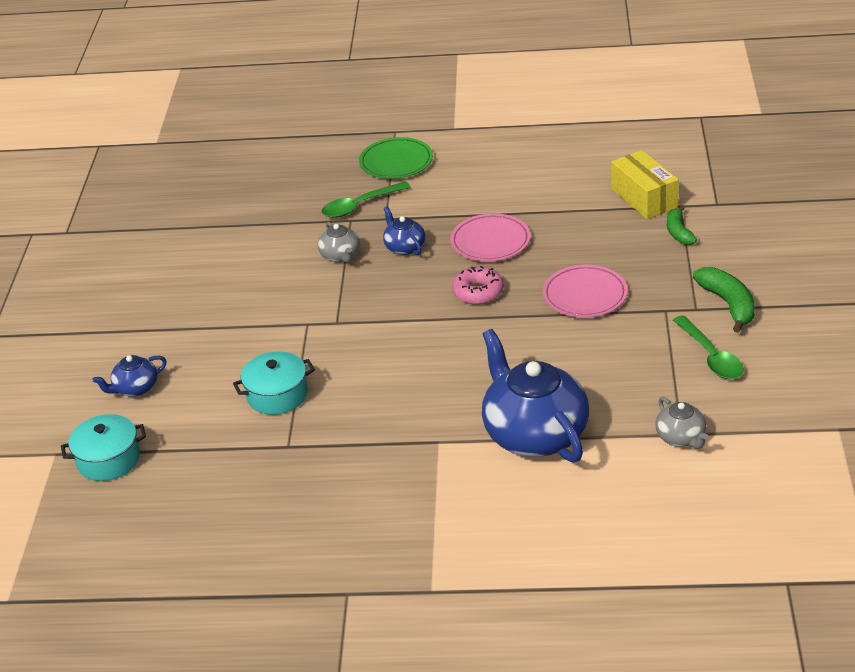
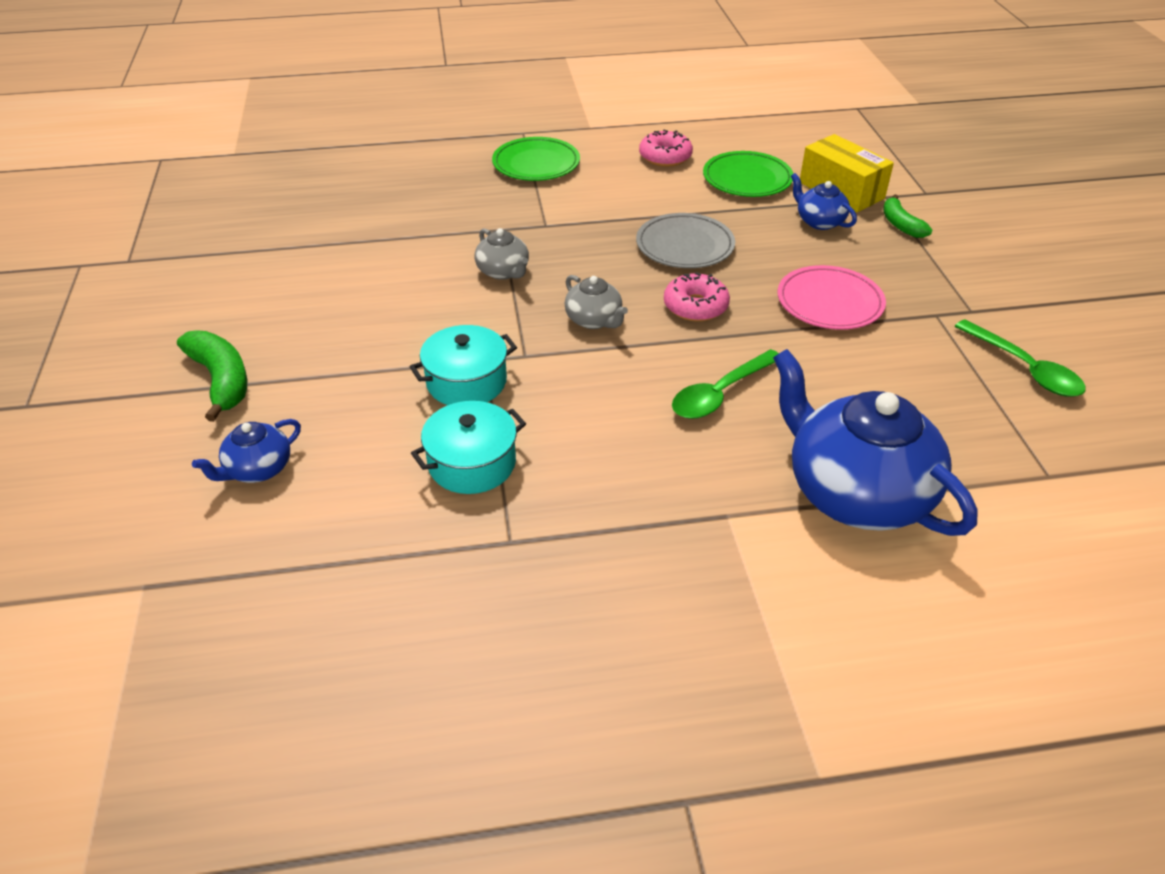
camera: 15 degrees left, 5 degrees up
turquoise pot [61,414,146,481] -> turquoise pot moved to [410,325,517,405]
green spoon [321,182,411,218] -> green spoon moved to [672,349,779,419]
blue teapot [383,206,425,255] -> blue teapot moved to [791,173,857,230]
pink plate [450,213,531,262] -> grey plate [636,213,735,268]
grey teapot [655,397,708,449] -> grey teapot moved to [565,275,628,329]
green banana [693,267,755,333] -> green banana moved to [177,330,247,422]
none -> pink donut [639,130,693,167]
none -> green plate [703,151,793,197]

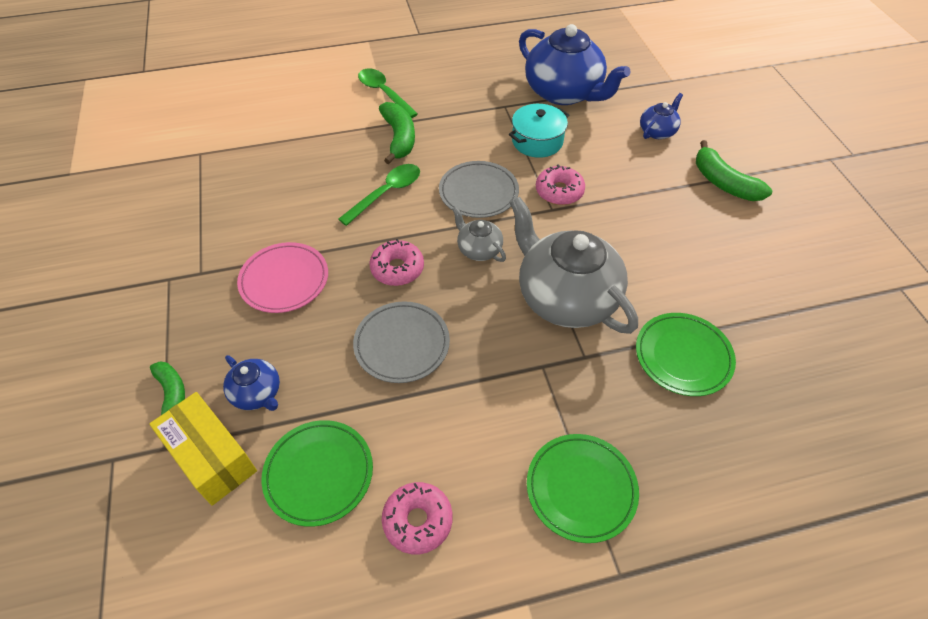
camera: 175 degrees right, 10 degrees up
turquoise pot [410,325,517,405] -> pink donut [536,164,585,205]
grey teapot [475,228,529,280] -> grey teapot [510,197,638,334], size x2.14
blue teapot [773,349,978,536] -> blue teapot moved to [519,24,631,105]
green spoon [955,319,1086,397] -> green spoon moved to [358,68,418,118]
none -> green banana [379,102,415,164]
none -> grey plate [439,161,519,218]
none -> green plate [636,313,736,396]

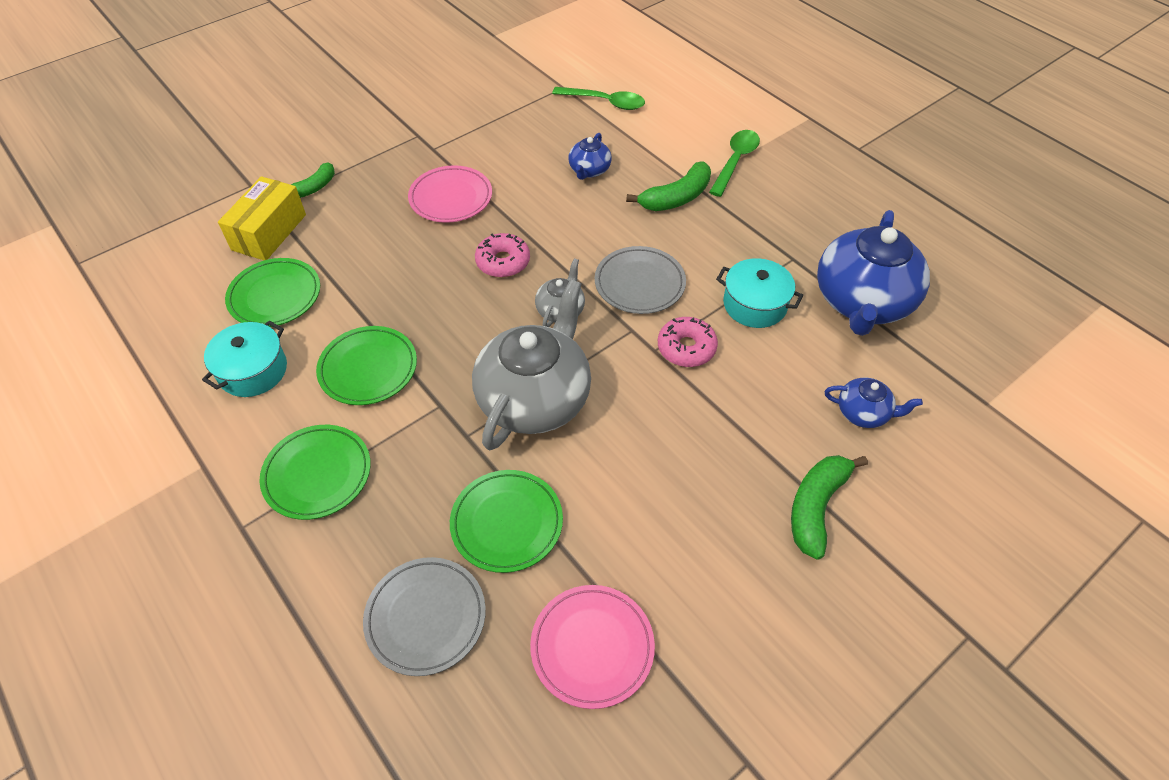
camera: 65 degrees right, 0 degrees up
blue teapot [223,355,280,411] -> blue teapot moved to [568,133,612,180]
green spoon [338,164,420,226] -> green spoon moved to [552,87,645,110]
grey plate [353,301,450,383] -> grey plate moved to [363,557,486,676]
pink donut [382,482,453,554] -> turquoise pot [202,320,287,397]
none -> green plate [316,326,417,405]
none -> pink plate [530,585,655,709]

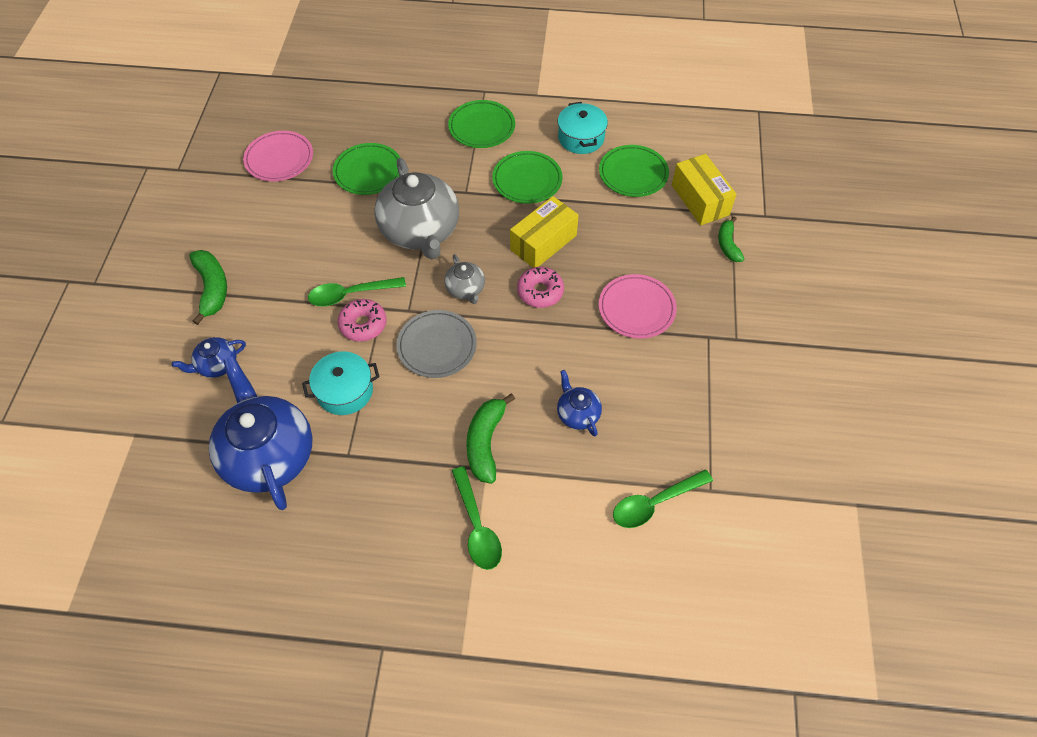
camera: 135 degrees right, 5 degrees up
grey plate [363,557,486,676] -> none
none -> green spoon [308,277,406,306]
none -> yellow box [510,196,579,268]

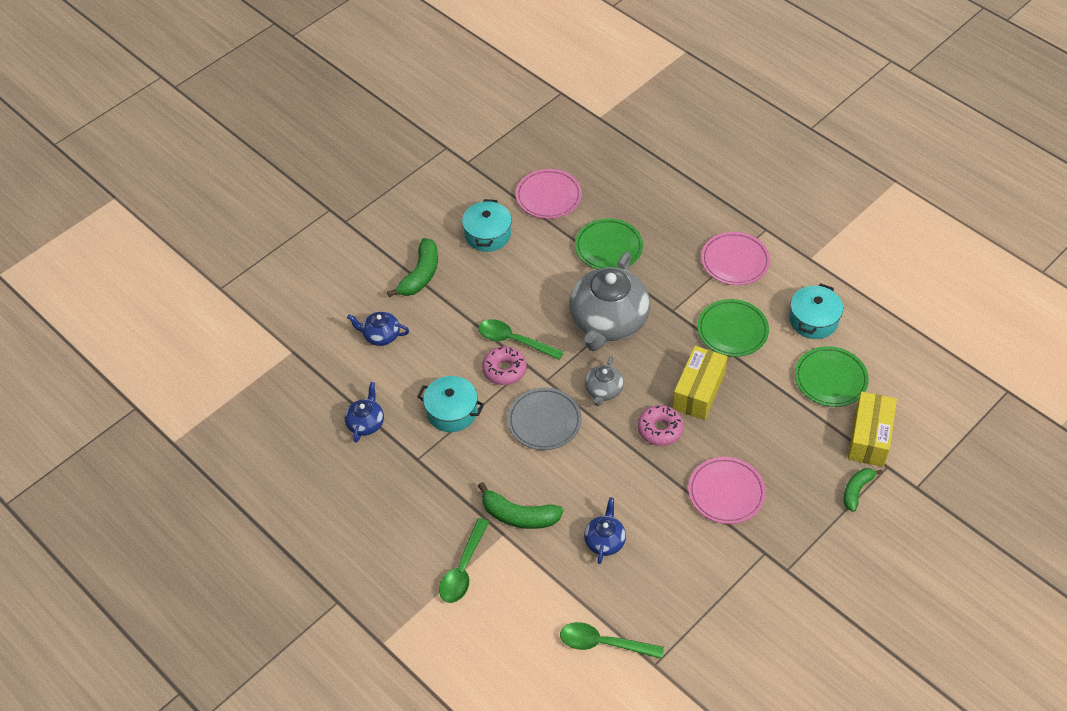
camera: 40 degrees right, 5 degrees down
blue teapot [209,356,313,510] -> blue teapot [345,382,384,443], size x0.47
green plate [448,100,515,148] -> pink plate [701,232,770,285]
green banana [466,393,515,484] -> green banana turned 120 degrees counterclockwise [478,482,564,529]
yellow box [510,196,579,268] -> yellow box turned 60 degrees counterclockwise [672,346,728,420]
none -> turquoise pot [462,199,512,252]

